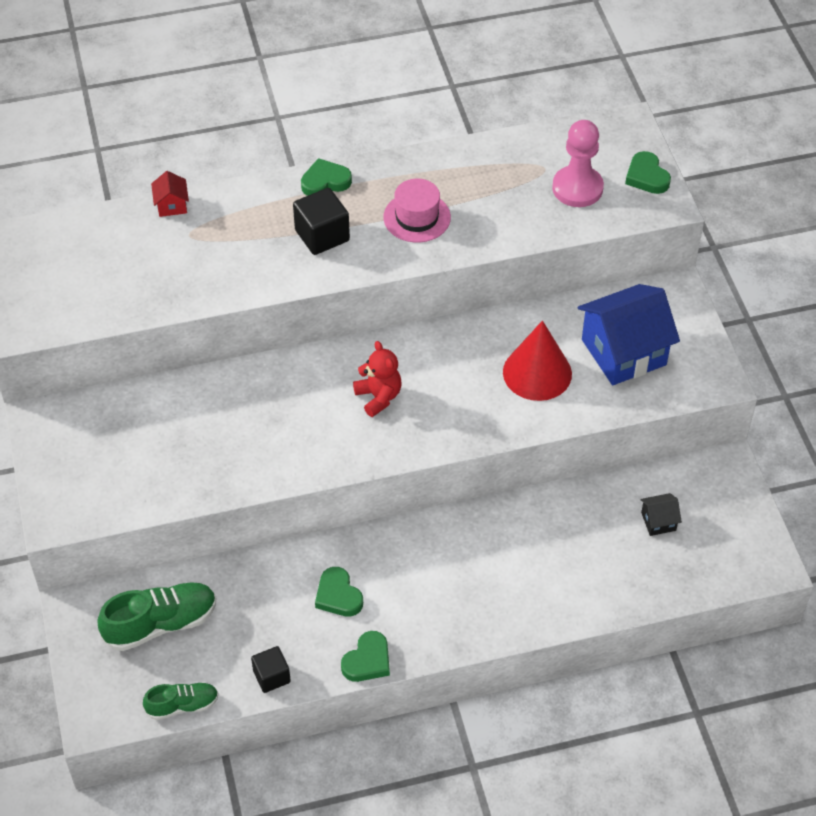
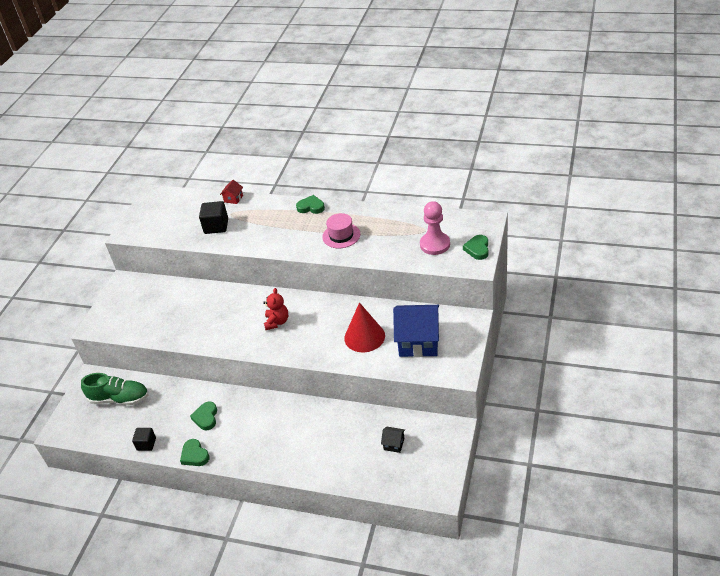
camera: 35 degrees right, 10 degrees down
green shoe [143,682,219,720] -> none
black cube [293,188,350,255] -> black cube moved to [199,201,228,234]
green heart [341,631,390,682] -> green heart turned 75 degrees clockwise [180,439,210,466]

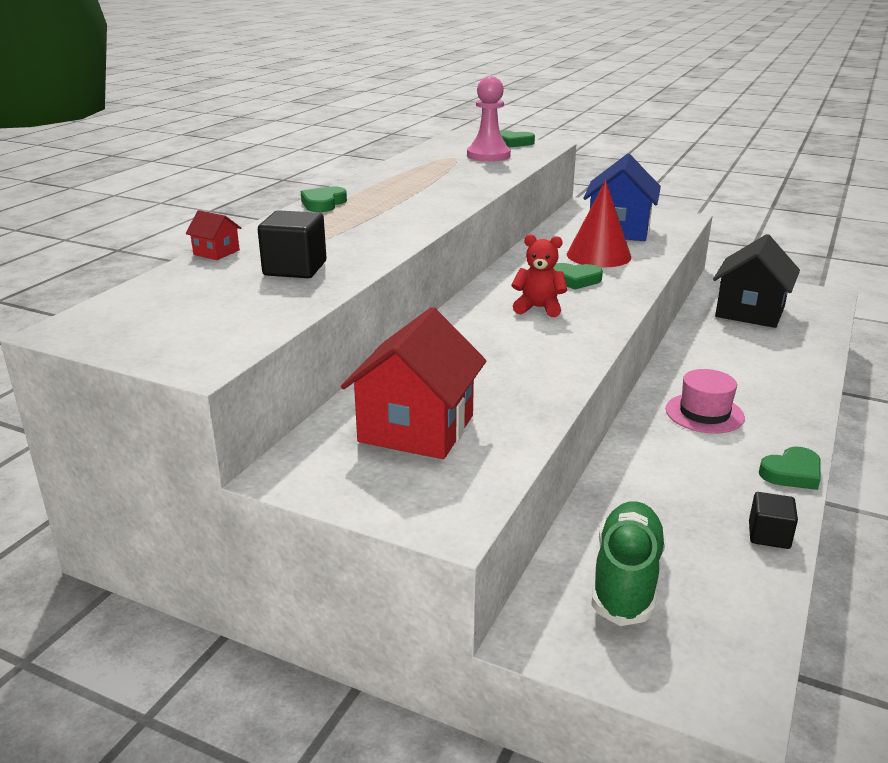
camera: 85 degrees left, 15 degrees down
green heart [190,402,217,430] -> green heart moved to [553,263,603,290]
pink hat [322,213,360,248] -> pink hat moved to [666,369,745,434]
black house [381,427,405,453] -> black house [713,234,800,328], size x2.30
none -> red house [341,307,486,459]

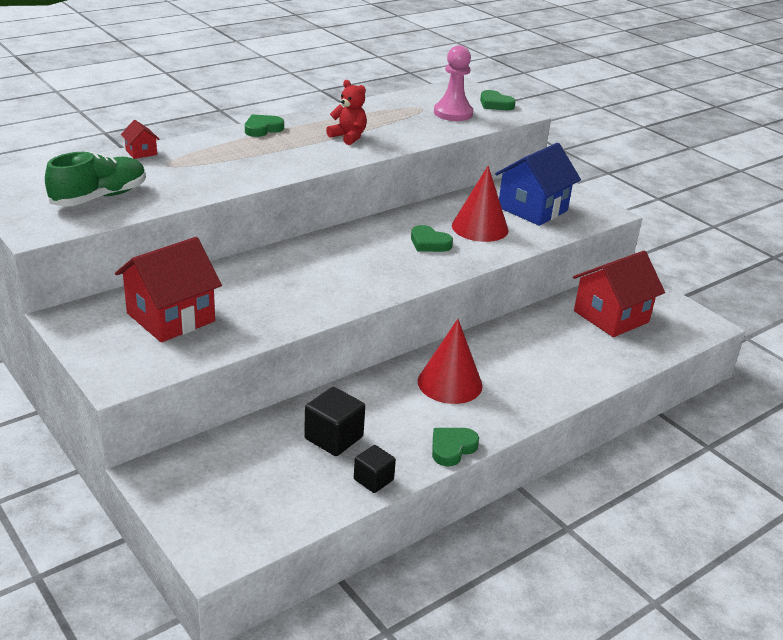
camera: 25 degrees right, 5 degrees up
black cube [258,210,326,278] -> black cube moved to [304,387,365,456]
red teddy bear [511,234,567,317] -> red teddy bear moved to [326,80,367,145]
green shoe [591,501,666,626] -> green shoe moved to [45,152,146,207]
pink hat [666,369,745,434] -> red cone [418,319,483,404]
black house [713,234,800,328] -> red house [573,250,665,337]
green heart [759,447,821,490] -> green heart turned 135 degrees clockwise [432,428,479,467]

